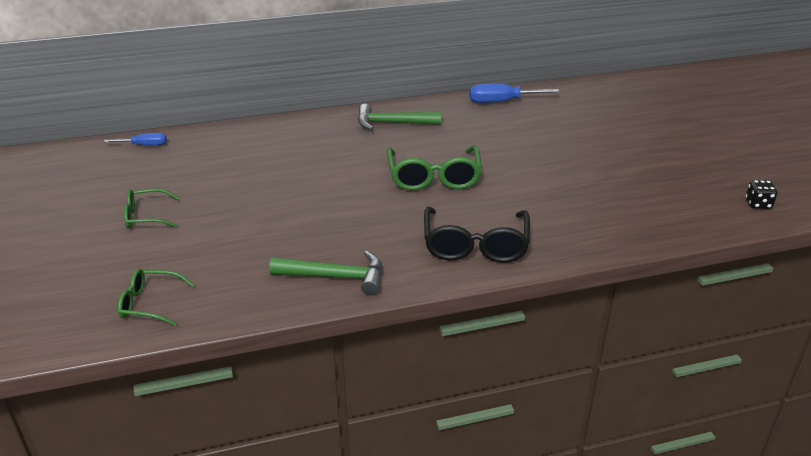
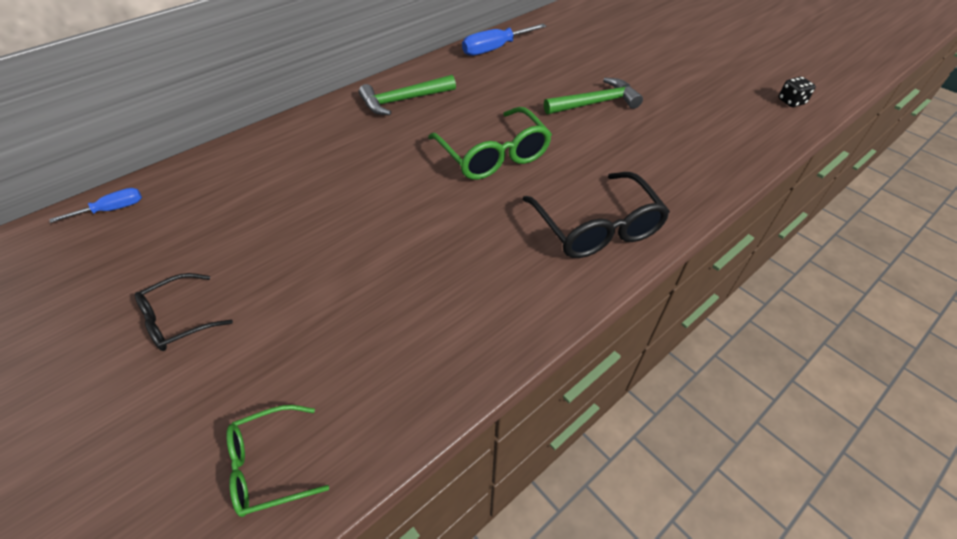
camera: 25 degrees left, 15 degrees up
green glasses [124,188,179,229] -> black glasses [135,273,233,351]
green hammer [269,251,382,296] -> green hammer moved to [544,78,643,115]

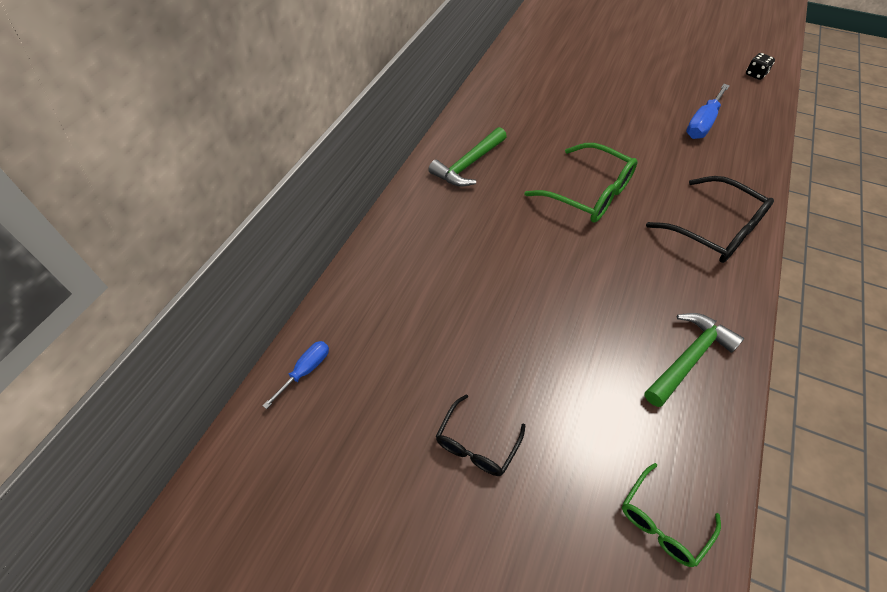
camera: 25 degrees left, 5 degrees up
blue screwdriver [462,24,546,56] -> blue screwdriver moved to [686,84,730,139]
green hammer [544,78,643,115] -> green hammer moved to [645,313,744,407]

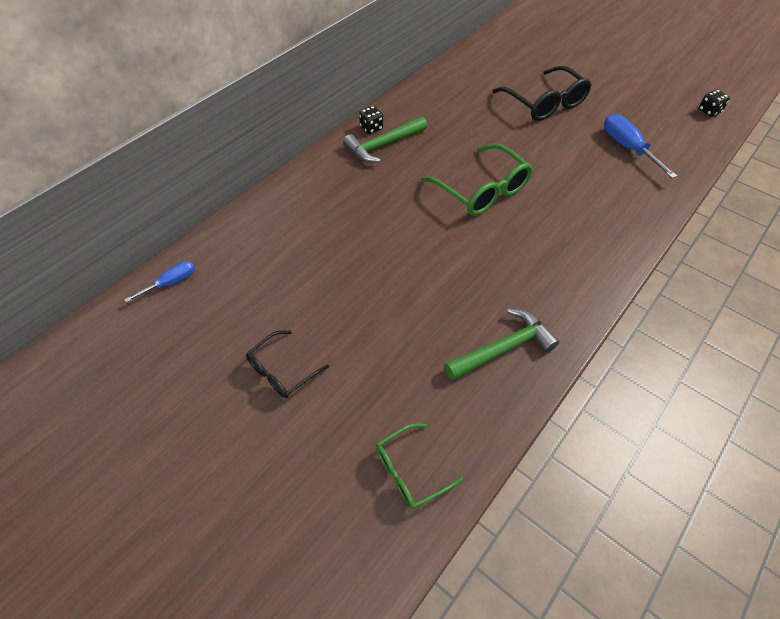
camera: 15 degrees right, 0 degrees up
black glasses [646,176,774,263] -> black glasses moved to [492,66,592,121]
blue screwdriver [686,84,730,139] -> blue screwdriver turned 105 degrees clockwise [604,113,677,178]
none -> black dice [359,106,383,134]

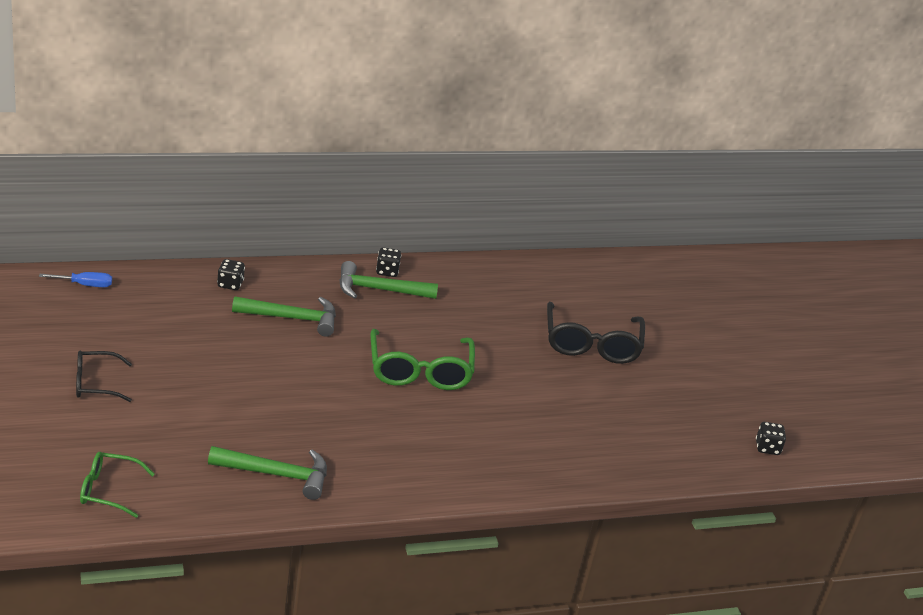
camera: 30 degrees right, 20 degrees down
blue screwdriver [604,113,677,178] -> none
none -> black dice [217,259,245,290]
none -> green hammer [232,296,336,337]

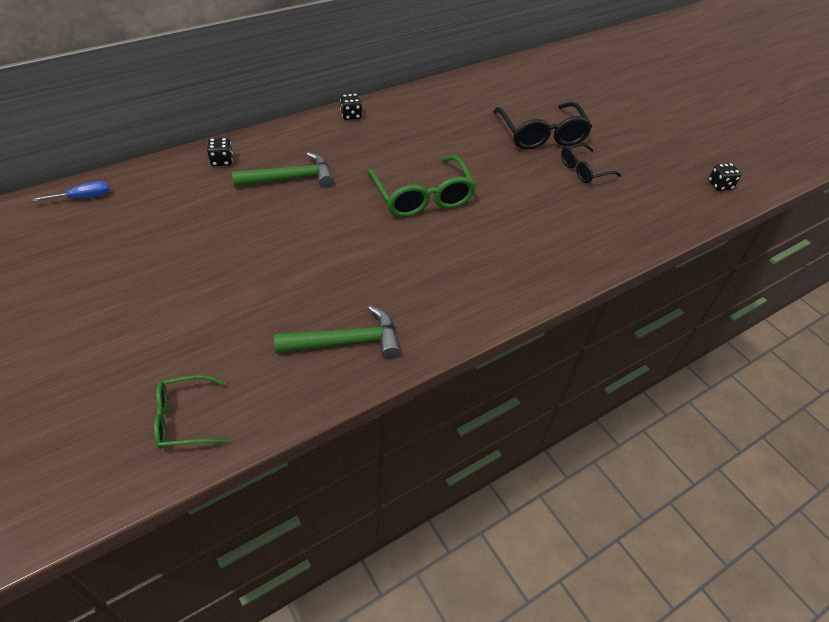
camera: 15 degrees left, 15 degrees up
black glasses [76,351,132,402] -> black glasses moved to [561,143,621,183]
green hammer [339,261,438,299] -> none

